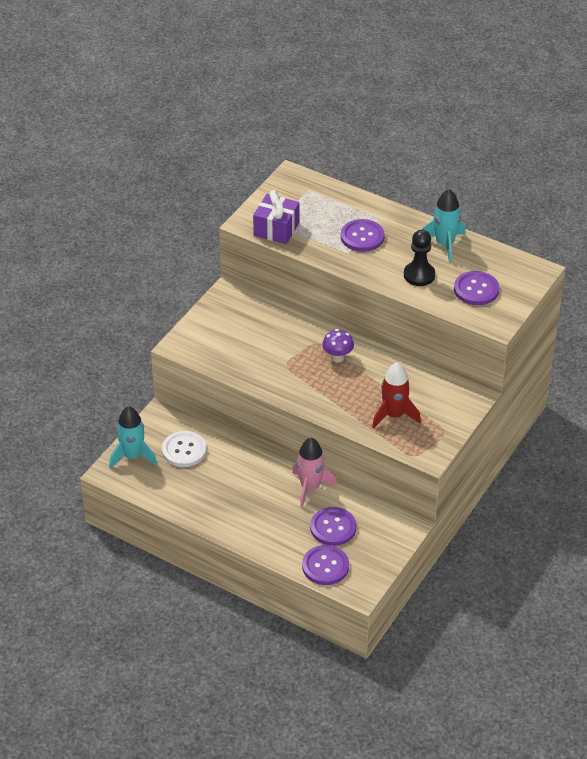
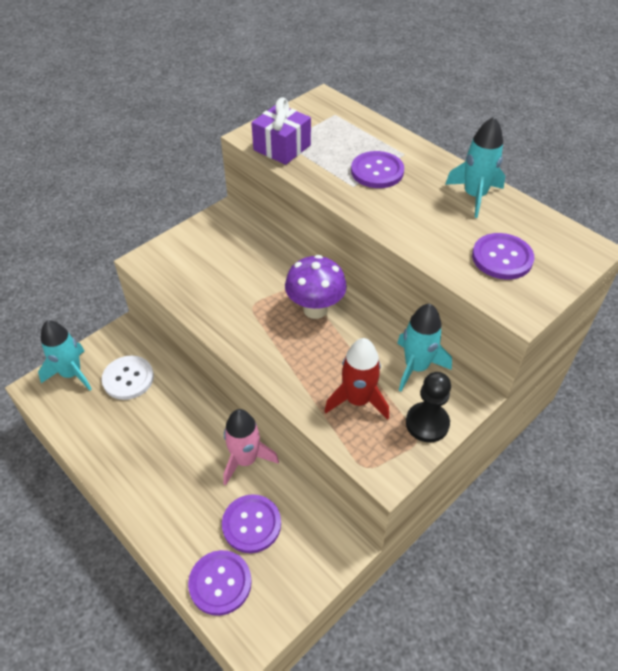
camera: 15 degrees right, 5 degrees up
purple mushroom [322,329,354,363] -> purple mushroom [285,255,347,319], size x1.56
black pawn [404,230,435,286] -> black pawn moved to [406,372,451,443]
none -> turquoise rocket [397,303,452,391]

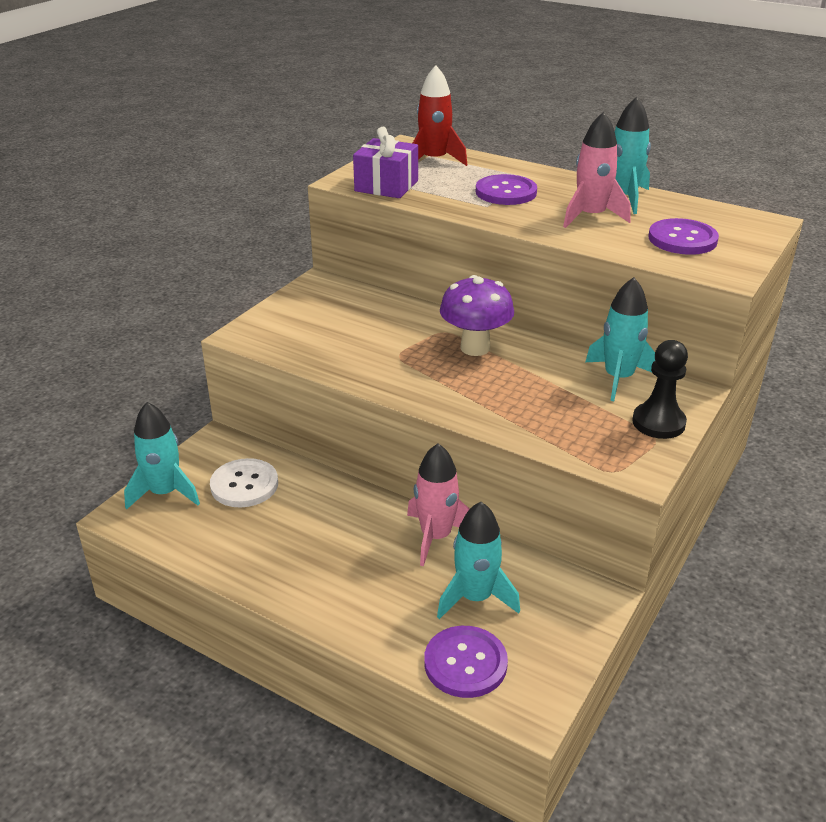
camera: 15 degrees left, 15 degrees down
purple button [222,494,281,553] -> turquoise rocket [437,502,520,619]
red rocket [325,338,389,420] -> red rocket moved to [413,65,467,166]
none -> pink rocket [563,111,630,228]

